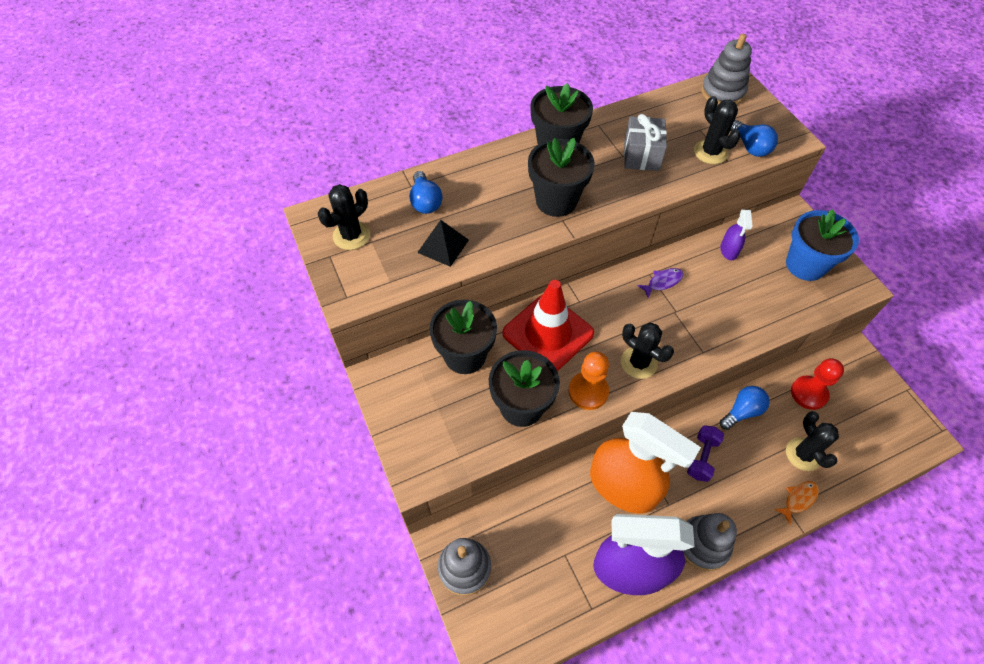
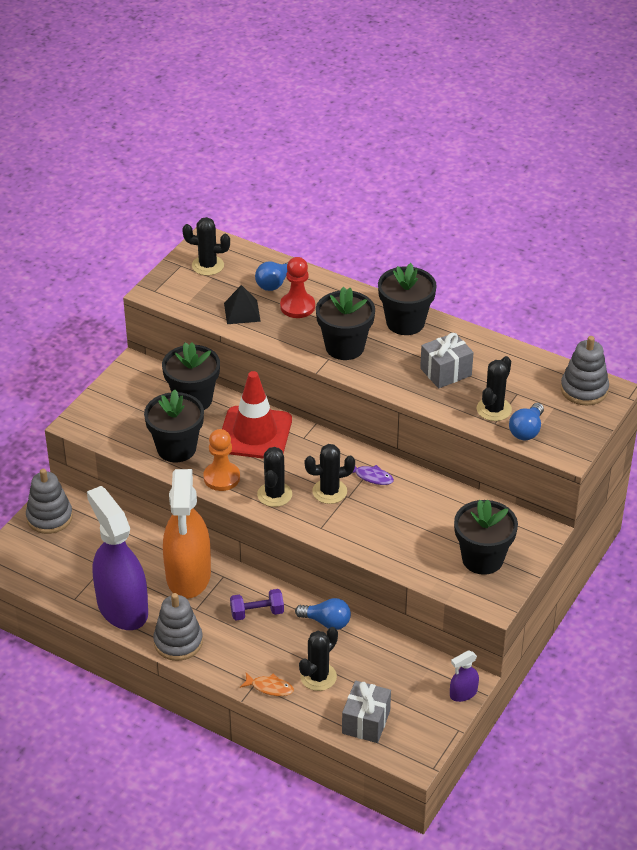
camera: 55 degrees right, 15 degrees down
purple spray bottle [720,209,753,260] -> purple spray bottle moved to [450,650,479,702]
blue flower pot [786,209,859,281] -> black flower pot [454,499,518,575]
red pawn [791,358,844,410] -> red pawn moved to [280,257,315,318]
none -> black cactus [305,444,355,504]
none -> grey gift [342,681,391,743]

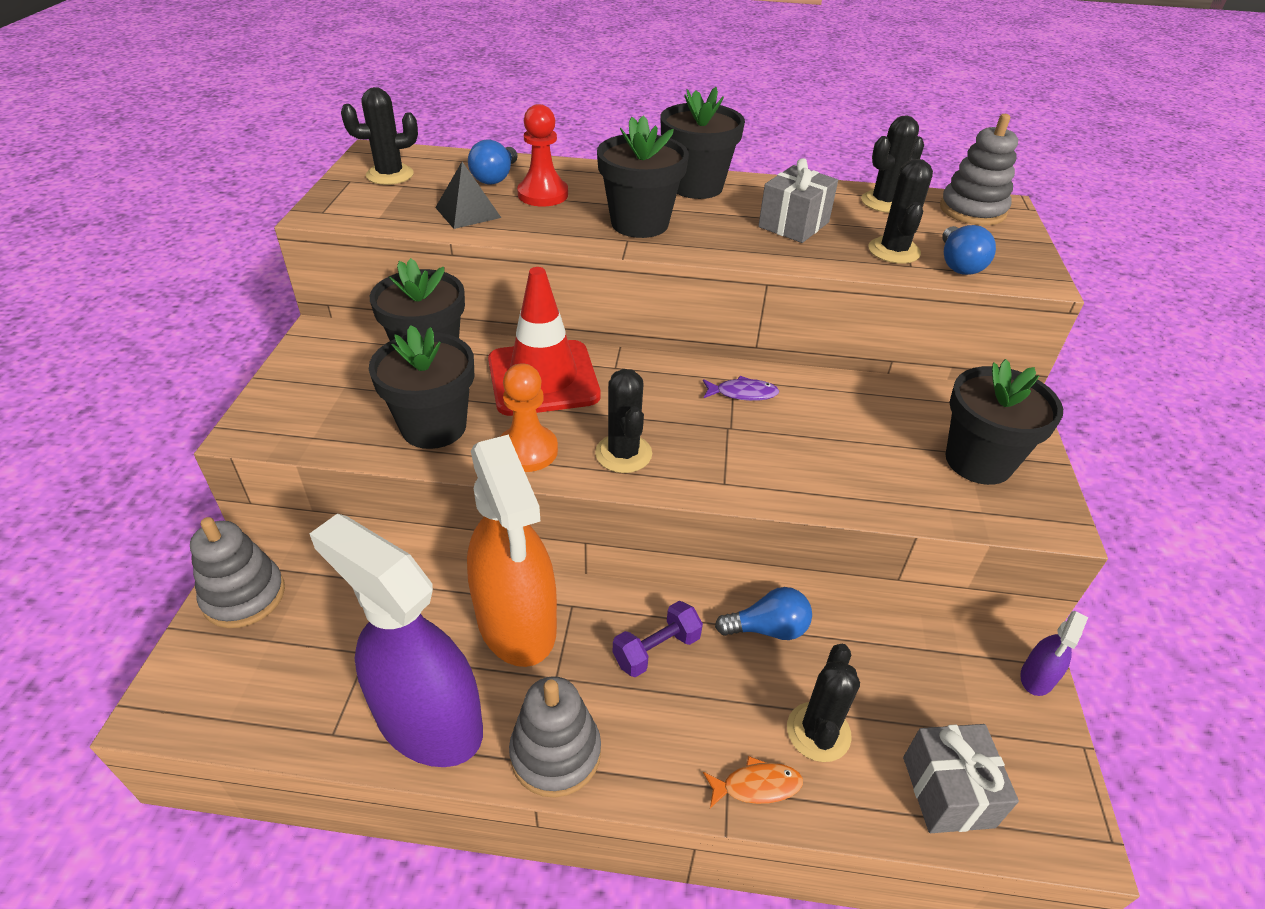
camera: 25 degrees left, 0 degrees up
black cactus [305,444,355,504] -> black cactus moved to [861,115,924,213]

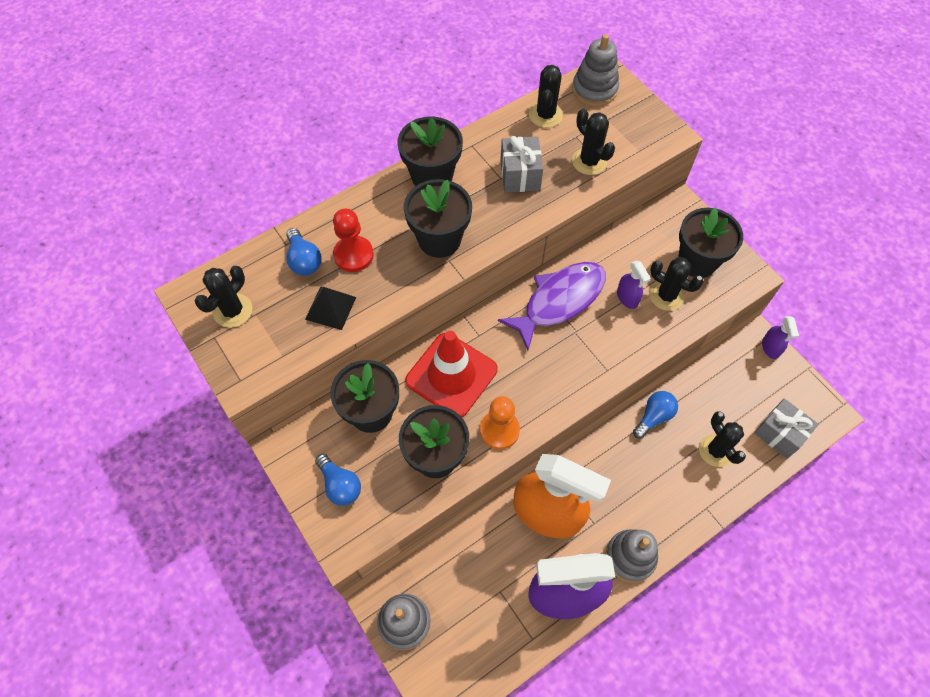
camera: 40 degrees left, 20 degrees up
black cactus [595,369,652,473] -> black cactus moved to [649,257,704,311]
purple dumbbell [613,601,703,677] -> none
purple fish [703,376,779,401] -> purple fish [498,262,606,351], size x2.38
orange fish [703,756,803,808] -> none
blue light bulb [942,225,996,275] -> blue light bulb moved to [315,454,361,506]
none -> purple spray bottle [617,261,651,309]

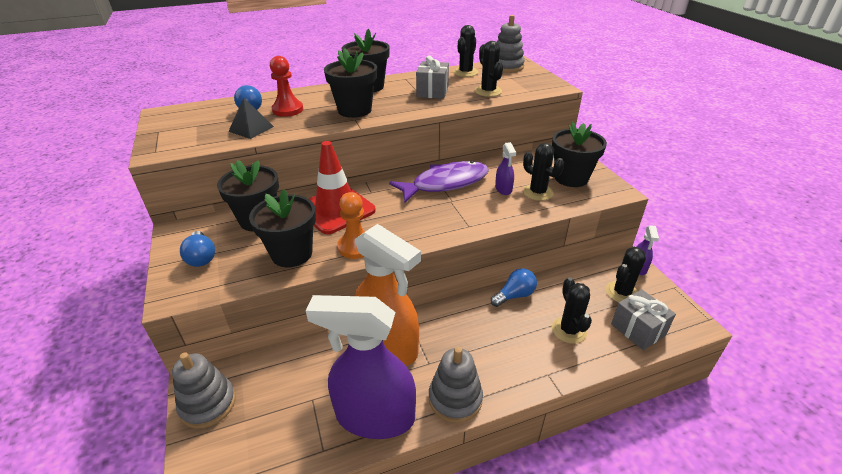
camera: 15 degrees right, 25 degrees down
black cactus [195,266,252,328] -> black cactus moved to [606,247,646,302]

